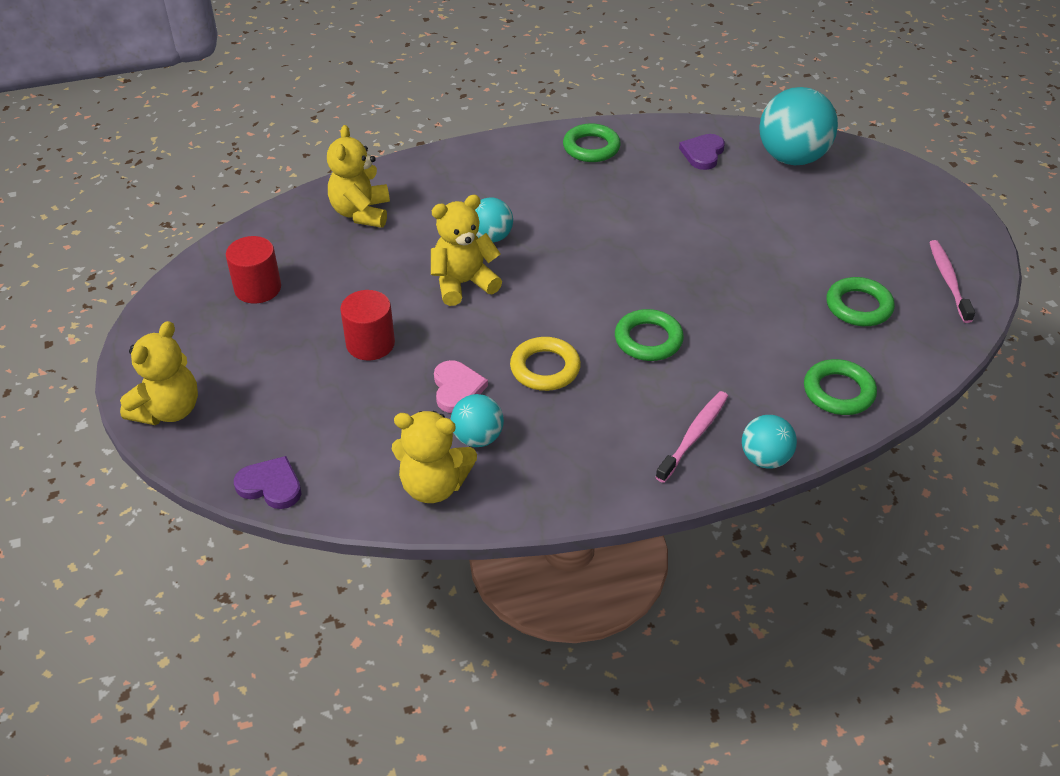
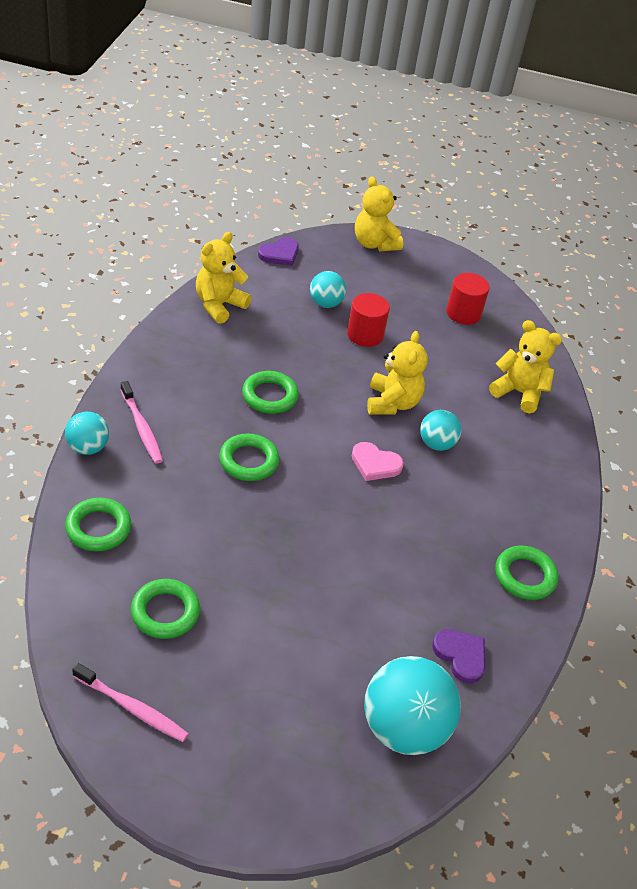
camera: 115 degrees right, 0 degrees up
pink heart [434,360,488,413] -> pink heart moved to [352,442,404,481]
turquoise ball [451,394,504,447] -> turquoise ball moved to [310,271,346,308]
yellow ring [510,337,581,391] -> green ring [242,371,299,414]

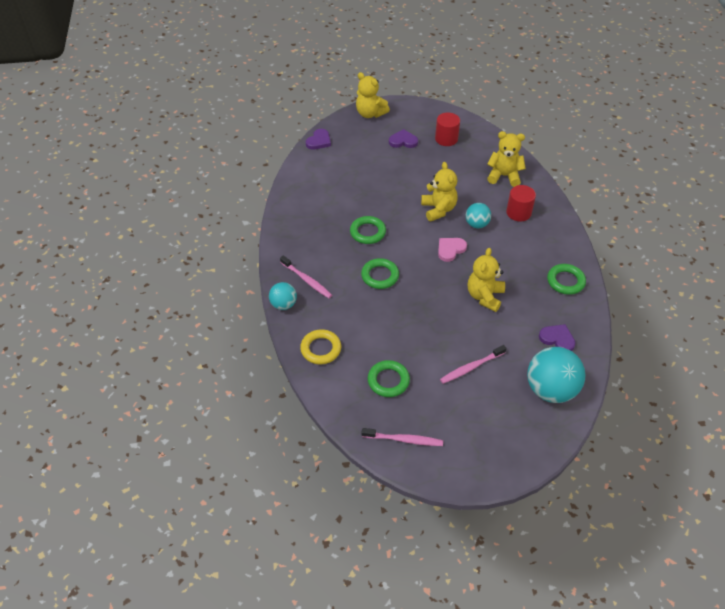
camera: 15 degrees left, 5 degrees up
green ring [65,498,131,551] -> yellow ring [300,329,341,364]
yellow teddy bear [196,232,251,324] -> yellow teddy bear moved to [468,248,505,312]
turquoise ball [310,271,346,308] -> none
red cylinder [347,293,390,347] -> red cylinder moved to [506,185,536,221]
pink heart [352,442,404,481] -> pink heart turned 135 degrees clockwise [438,238,467,262]
none -> purple heart [389,129,418,148]
none -> pink toothbrush [440,345,507,384]

